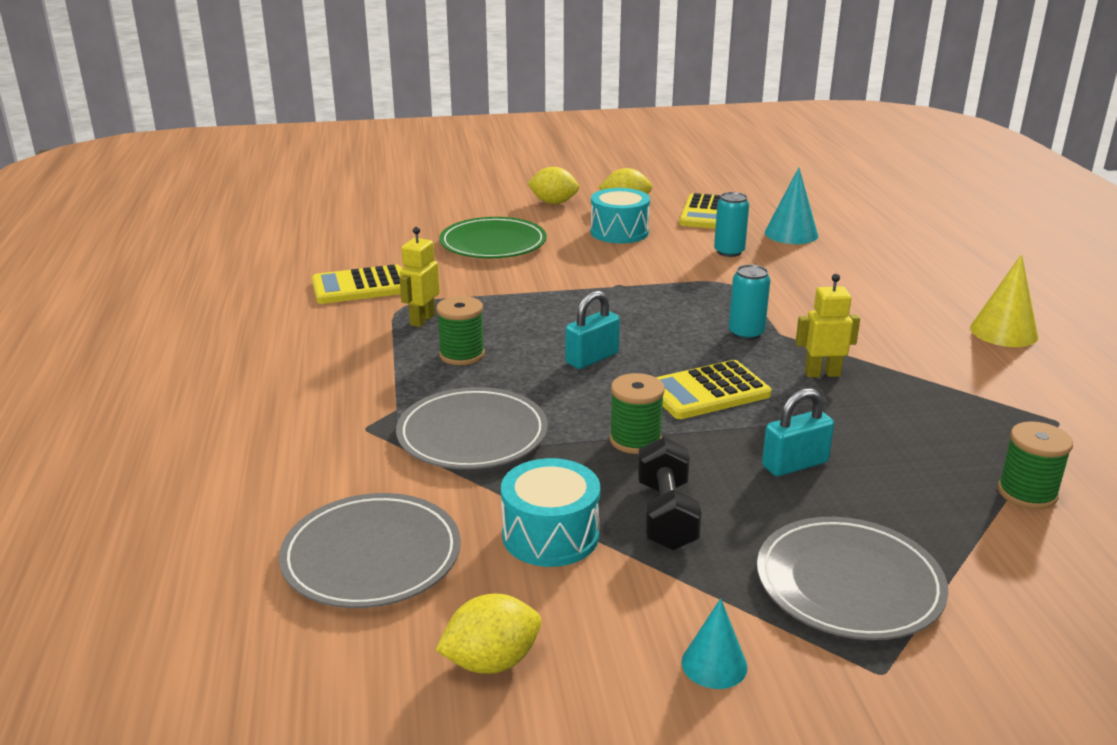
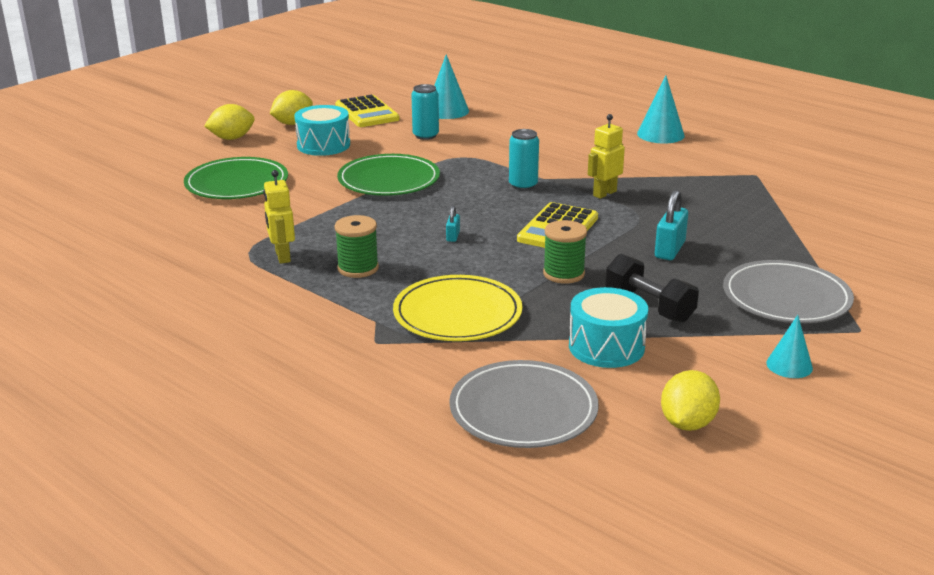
camera: 40 degrees left, 0 degrees up
yellow calculator [312,264,402,304] -> none
grey plate [396,387,548,469] -> yellow plate [393,275,522,341]
turquoise padlock [565,291,620,369] -> turquoise padlock [446,206,460,242], size x0.53
yellow cone [970,254,1038,347] -> turquoise cone [637,75,685,143]
green spool [998,421,1073,510] -> none
none -> green plate [337,154,440,196]

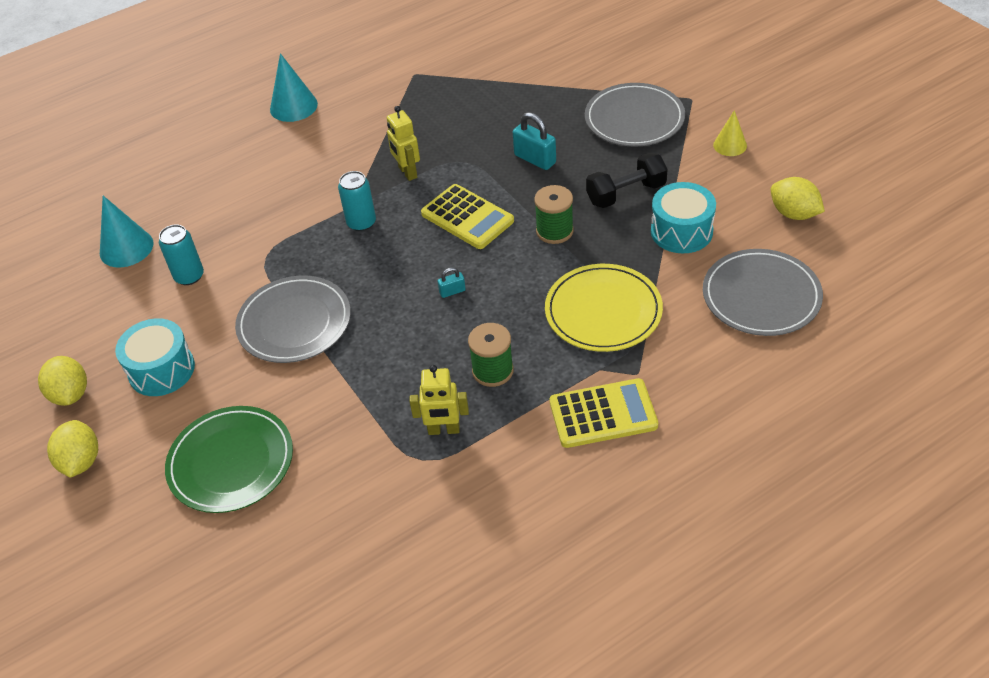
camera: 70 degrees left, 20 degrees up
yellow calculator [335,95,400,127] -> yellow calculator moved to [550,378,658,448]
green plate [337,154,440,196] -> grey plate [235,276,351,363]
turquoise padlock [446,206,460,242] -> turquoise padlock turned 45 degrees counterclockwise [438,268,466,298]
turquoise cone [766,315,813,378] -> yellow cone [713,110,747,156]

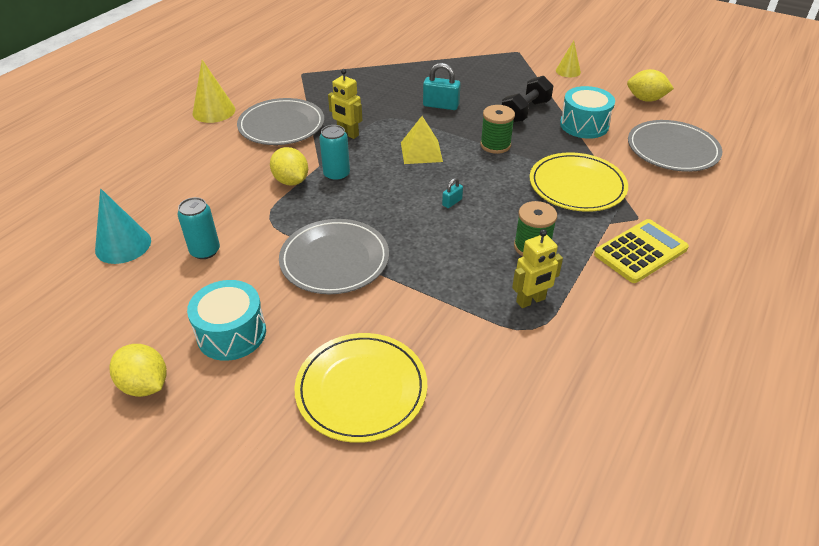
camera: 30 degrees left, 5 degrees down
yellow lemon [47,420,98,478] -> yellow lemon moved to [270,147,308,185]
green plate [165,406,293,513] -> yellow plate [294,333,427,443]
turquoise cone [270,53,318,122] -> yellow cone [193,60,235,123]
yellow calculator [421,184,514,249] -> yellow pyramid [401,116,443,164]
grey plate [585,83,685,147] -> grey plate moved to [237,98,324,145]

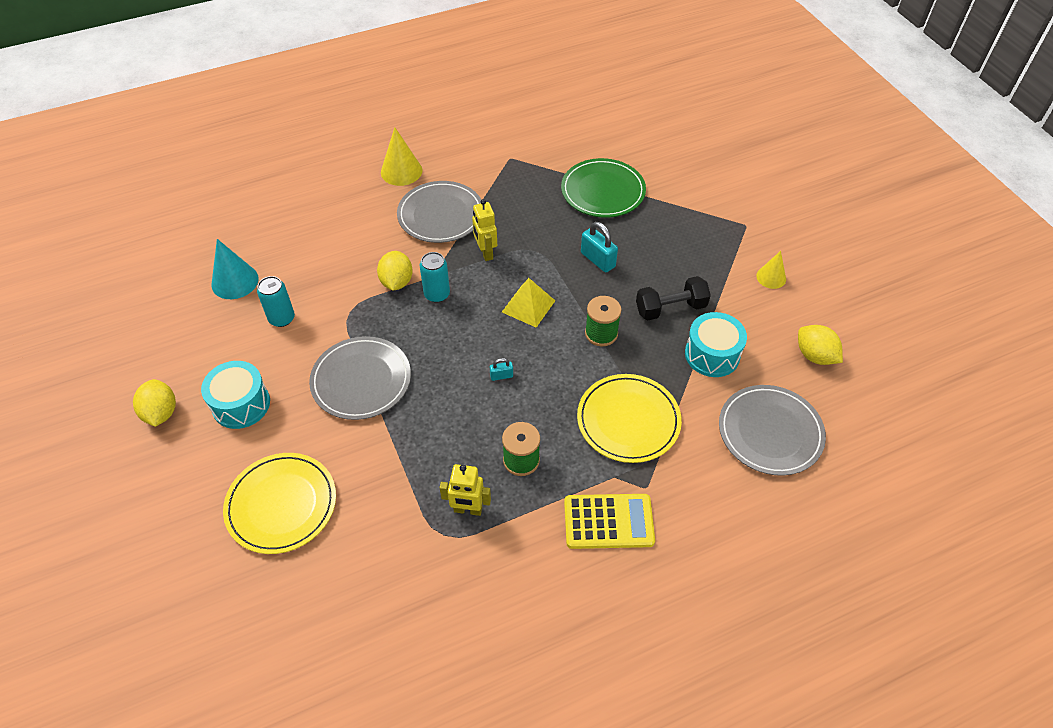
camera: 35 degrees right, 10 degrees up
none -> green plate [561,158,646,217]

